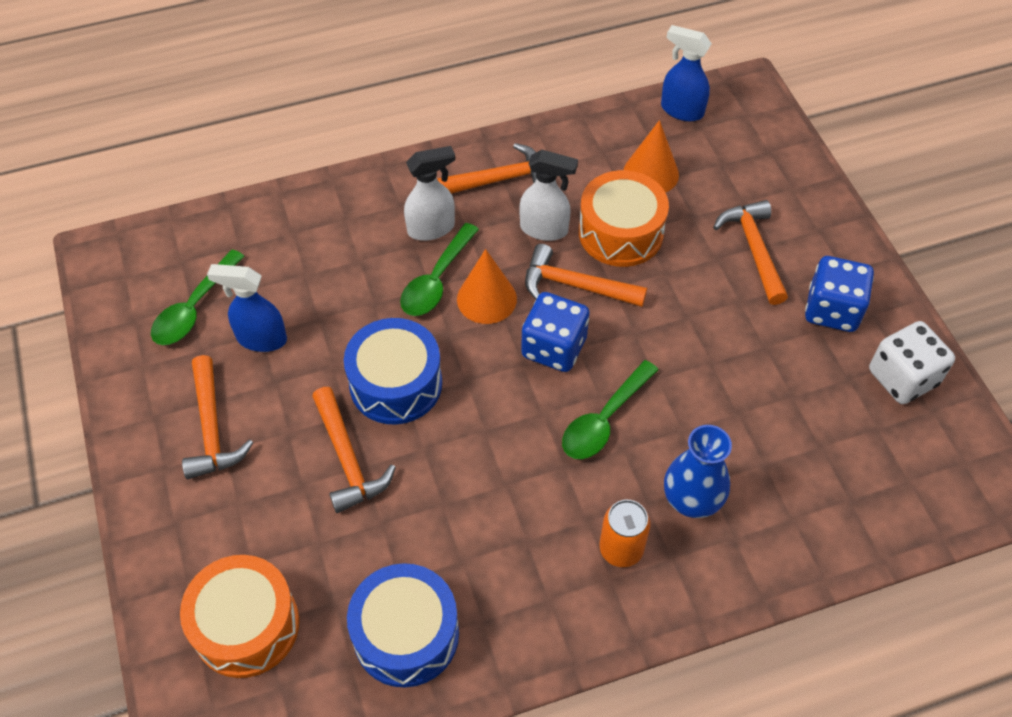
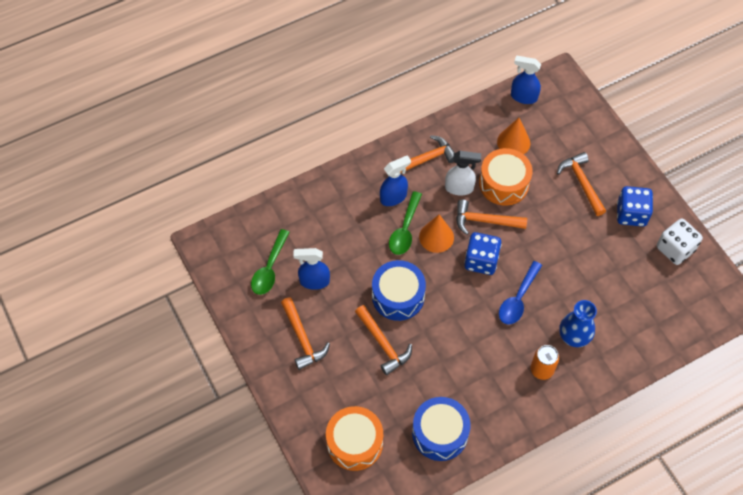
camera: 10 degrees left, 5 degrees up
white spray bottle [404,146,455,241] -> blue spray bottle [380,155,411,206]
green spoon [562,360,659,459] -> blue spoon [499,261,542,325]

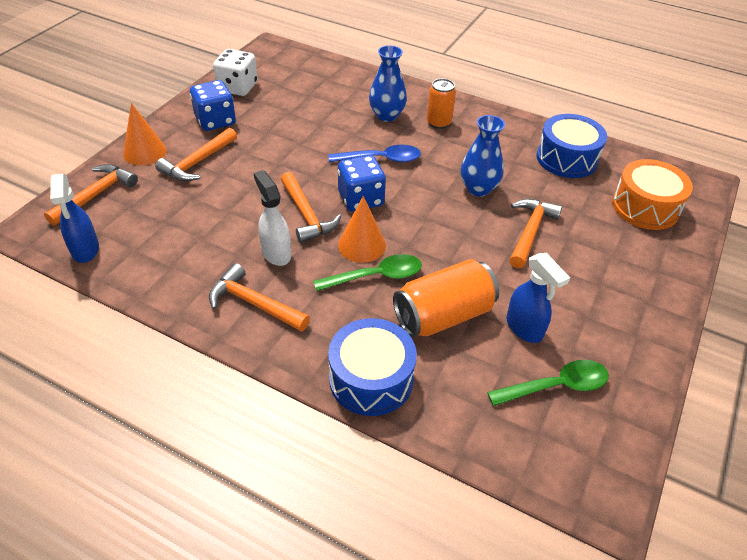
camera: 125 degrees left, 15 degrees down
orange hammer [281,297,330,370] -> orange hammer moved to [44,164,138,226]
blue drum [372,260,426,321] -> blue drum moved to [328,318,417,416]
blue spray bottle [380,155,411,206] -> none
orange drum [479,148,533,206] -> none
orange cone [497,118,530,154] -> orange cone moved to [123,103,167,165]
none -> orange can [393,259,499,337]
none -> blue vase [461,115,505,197]

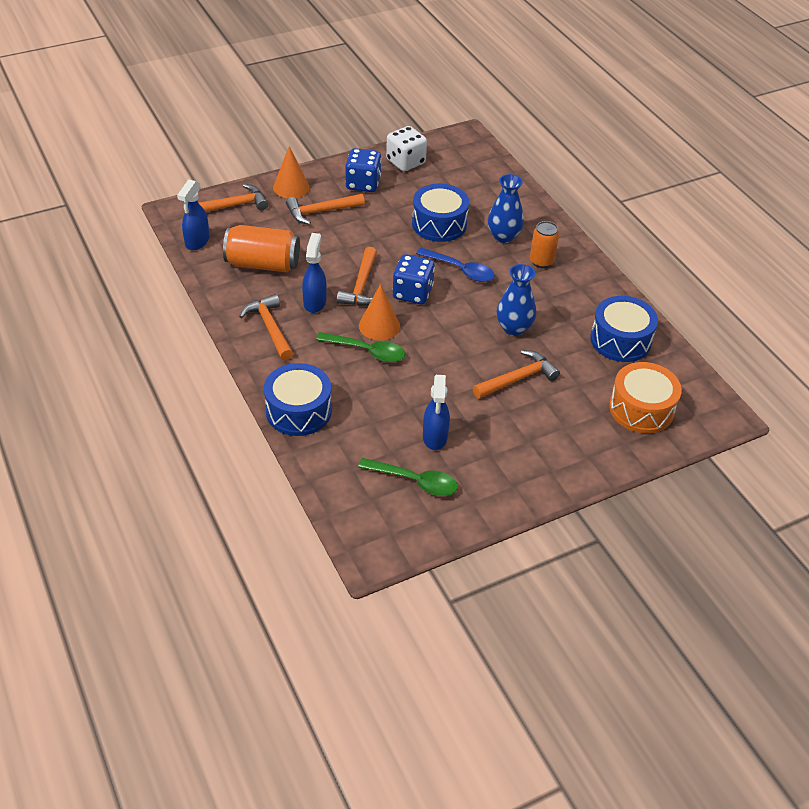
camera: 35 degrees right, 0 degrees up
white spray bottle [254,170,291,266] -> blue spray bottle [302,233,327,313]
orange can [393,259,499,337] -> orange can moved to [223,225,300,272]
none -> blue drum [412,184,469,242]

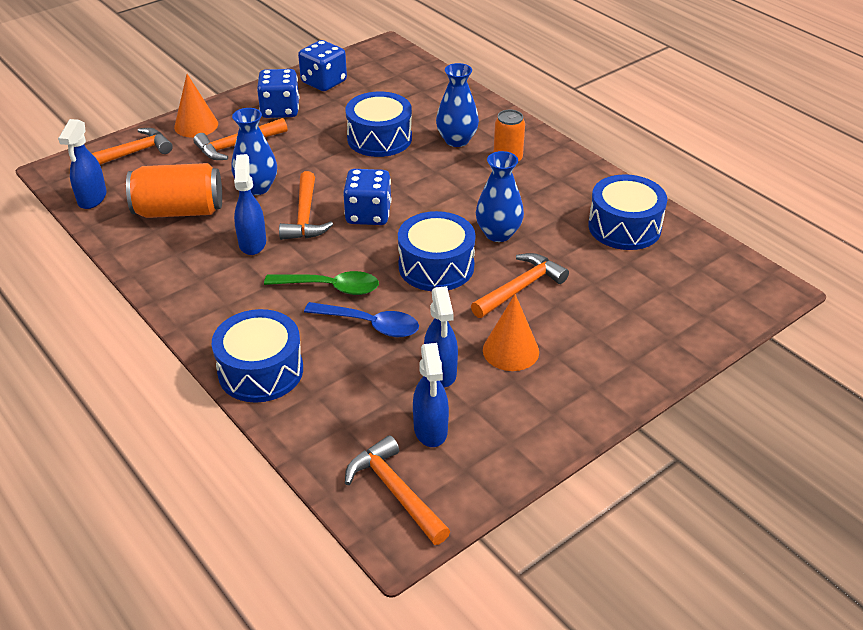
camera: 10 degrees left, 5 degrees down
orange hammer [239,294,294,360] -> orange hammer moved to [345,435,450,545]
green spoon [358,458,458,496] -> blue spray bottle [413,343,449,447]
orange cone [359,284,400,341] -> orange cone moved to [483,294,539,371]
white dice [386,126,427,171] -> blue dice [298,40,347,91]
blue spoon [416,248,495,282] -> blue spoon moved to [304,302,419,337]
orange drum [609,362,682,434] -> none
none -> blue vase [231,108,277,195]
none -> blue drum [398,211,476,291]

